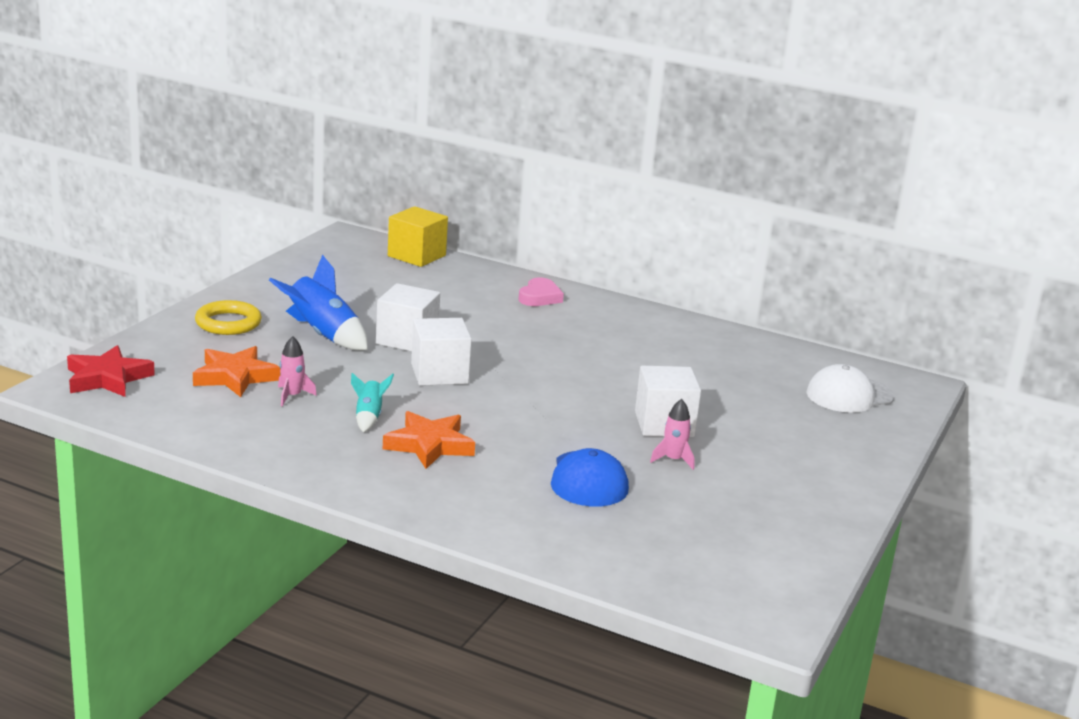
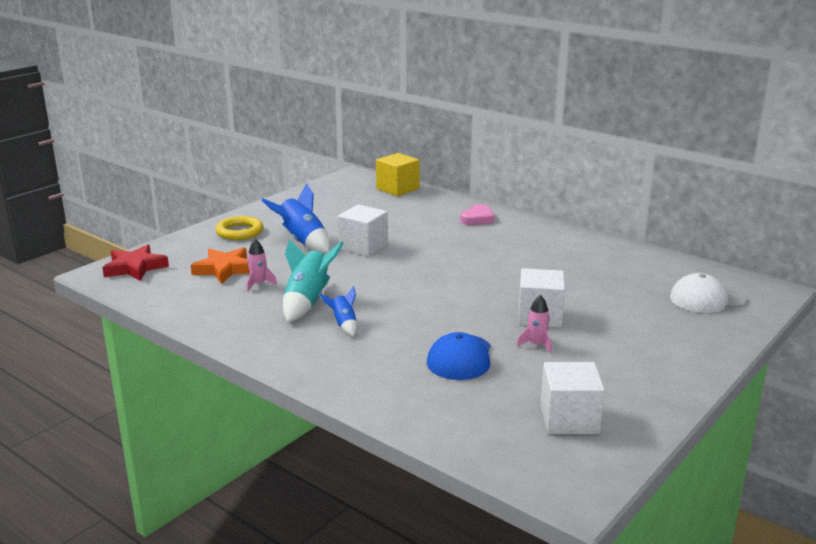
camera: 15 degrees right, 0 degrees up
turquoise rocket [351,373,394,432] -> turquoise rocket [283,239,344,322], size x1.83
orange star [383,411,475,469] -> blue rocket [321,286,357,336]
white cube [411,318,472,386] -> white cube moved to [541,362,605,434]

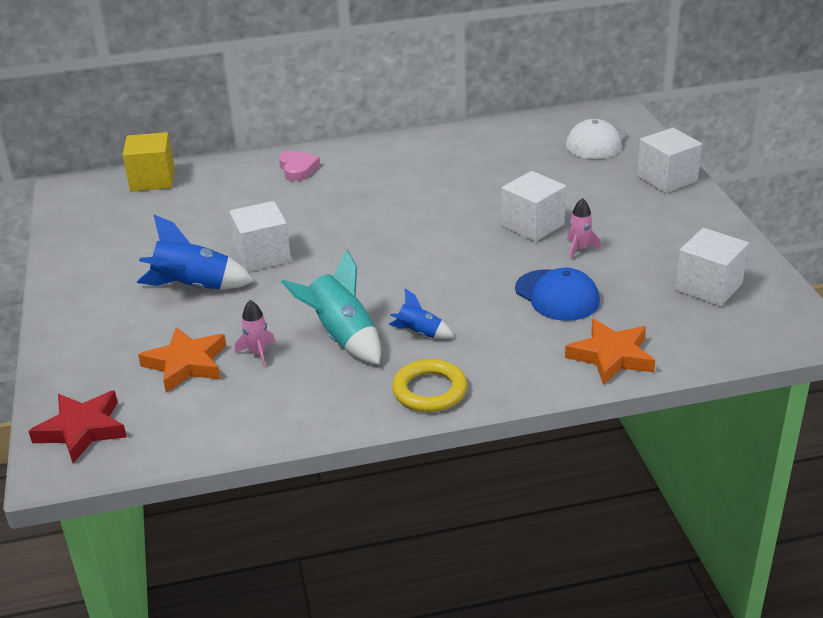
camera: 50 degrees left, 10 degrees up
yellow ring [215,216,264,240] -> yellow ring moved to [392,359,467,412]
none -> orange star [565,319,655,385]
none -> white cube [637,128,702,193]

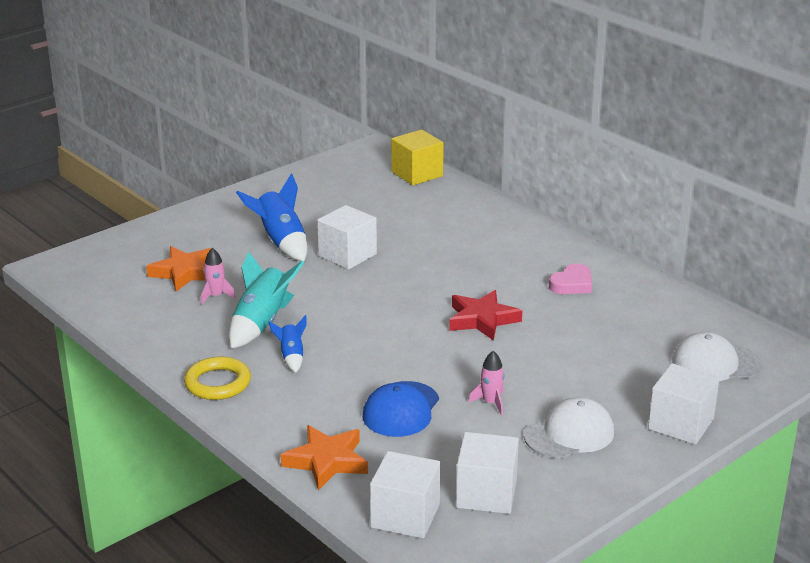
camera: 60 degrees right, 5 degrees down
red star [29,391,127,463] -> red star moved to [449,290,522,341]
pink heart [279,150,320,181] -> pink heart moved to [549,263,592,294]
white cube [501,171,566,242] -> white cube moved to [370,451,440,539]
none -> white cap [524,397,614,459]

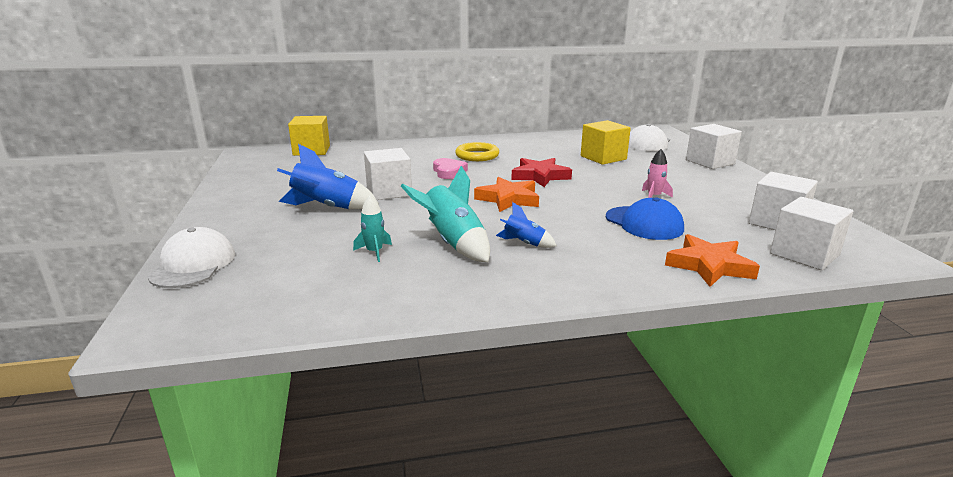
camera: 60 degrees left, 5 degrees down
orange star [146,246,211,291] -> orange star moved to [474,177,539,212]
yellow ring [184,356,251,400] -> yellow ring moved to [455,142,499,161]
pink rocket [201,248,236,304] -> turquoise rocket [353,195,392,262]
white cap [524,397,614,459] -> white cap moved to [148,227,235,288]
pink heart [549,263,592,294] -> pink heart moved to [433,158,468,179]
none -> yellow cube [581,120,631,165]

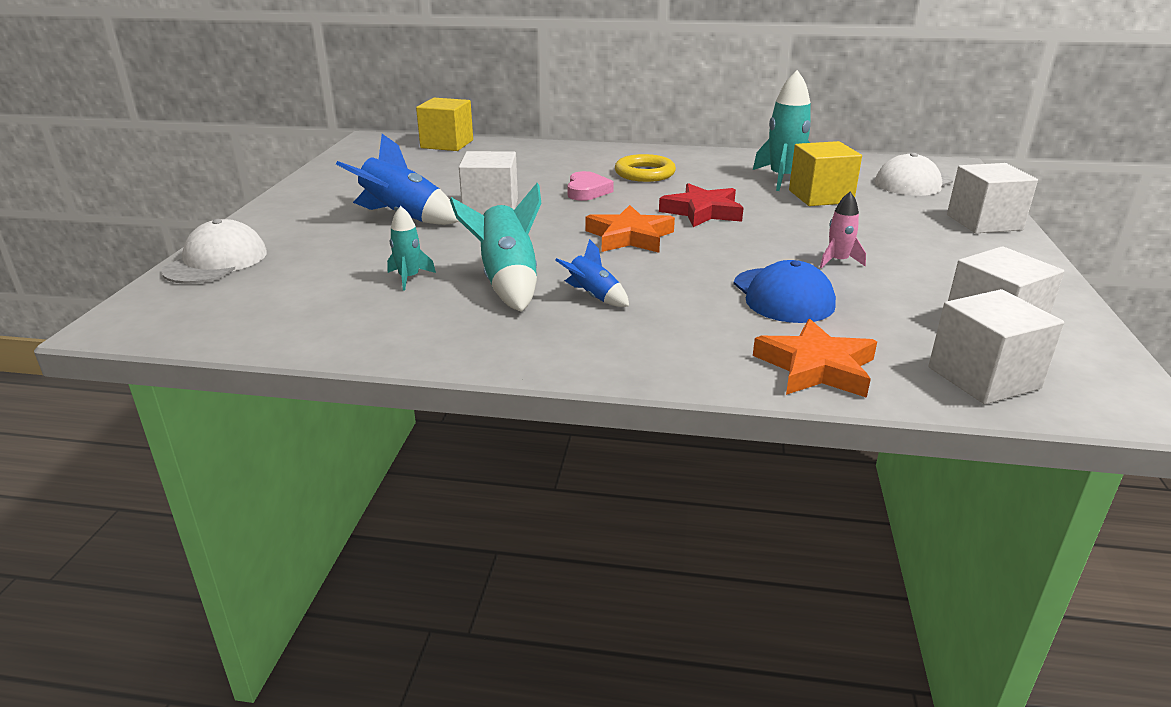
camera: 20 degrees right, 5 degrees up
none -> turquoise rocket [753,70,811,191]

